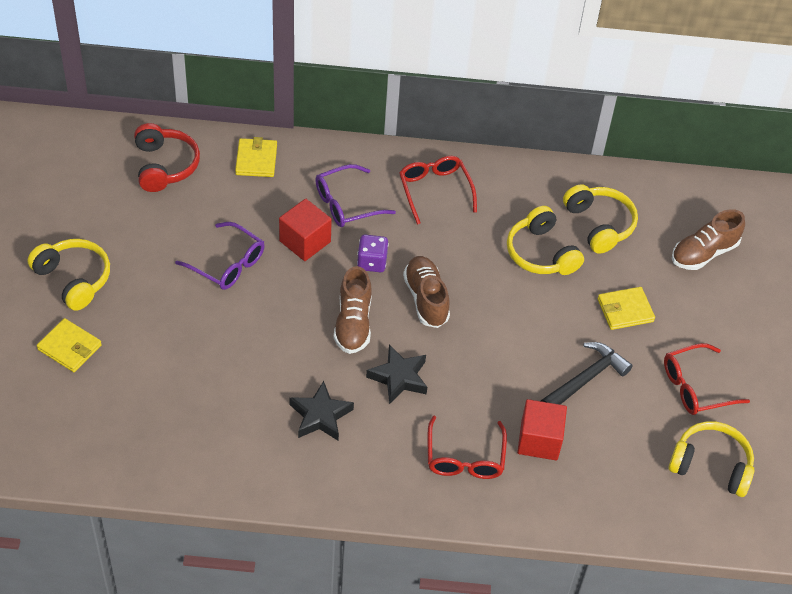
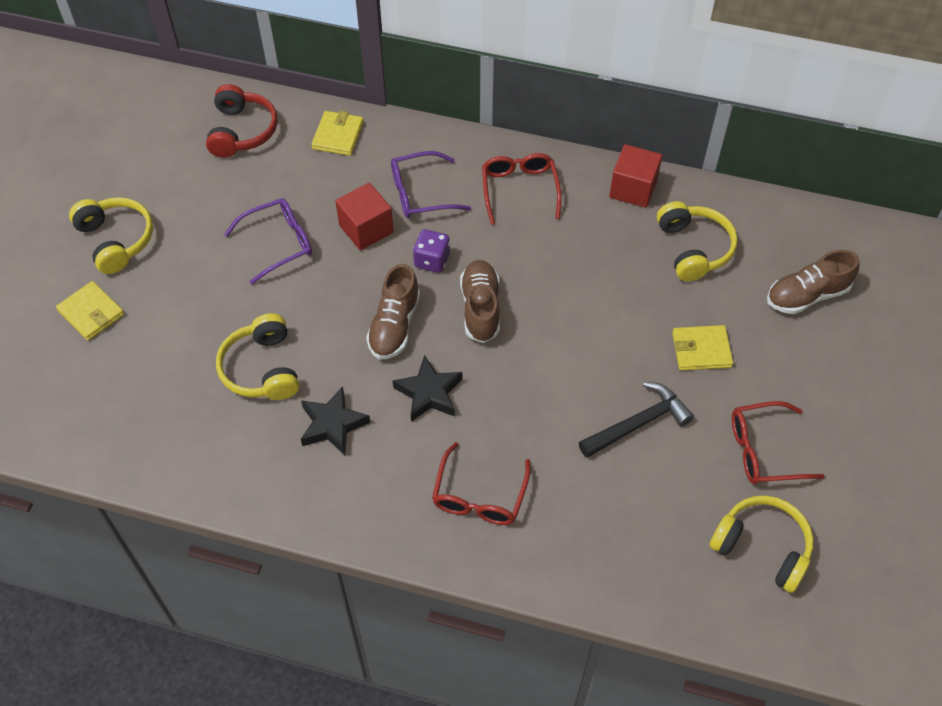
camera: 15 degrees right, 5 degrees up
purple glasses [175,222,265,290] -> purple glasses turned 75 degrees counterclockwise [224,198,312,285]
yellow headphones [507,206,584,275] -> yellow headphones moved to [216,313,299,400]
red cube [517,399,567,460] -> red cube moved to [609,144,662,208]

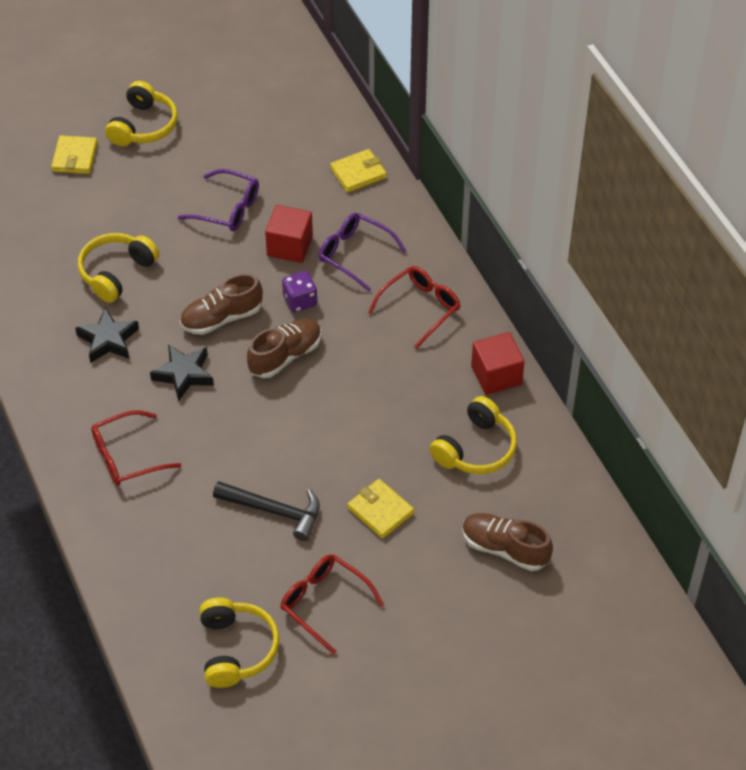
camera: 50 degrees right, 5 degrees down
red headphones [206,84,278,158] -> none

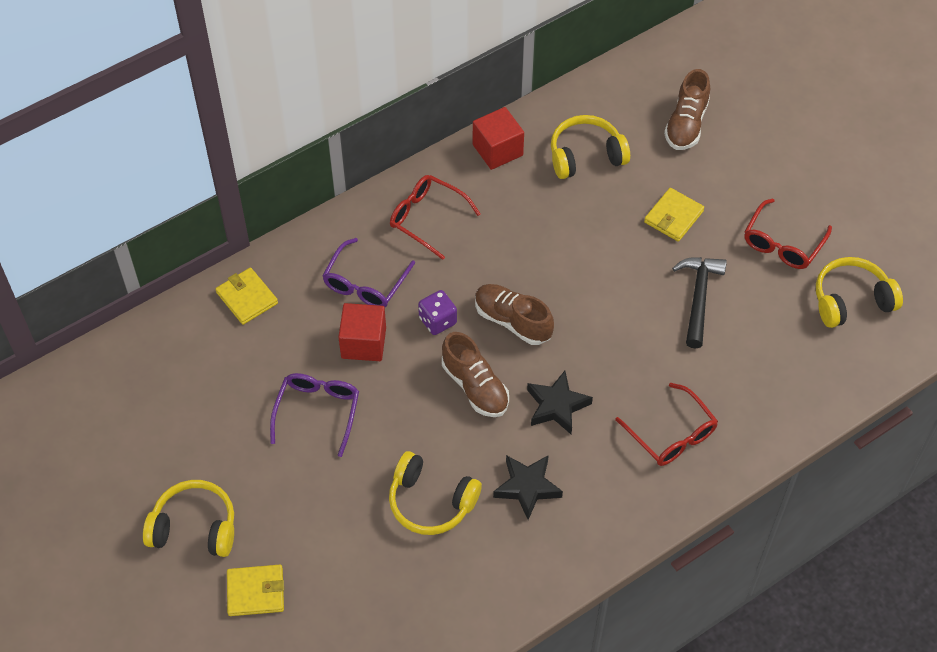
camera: 100 degrees left, 5 degrees up
yellow headphones [429,396,517,474] -> yellow headphones turned 45 degrees counterclockwise [551,115,630,179]

